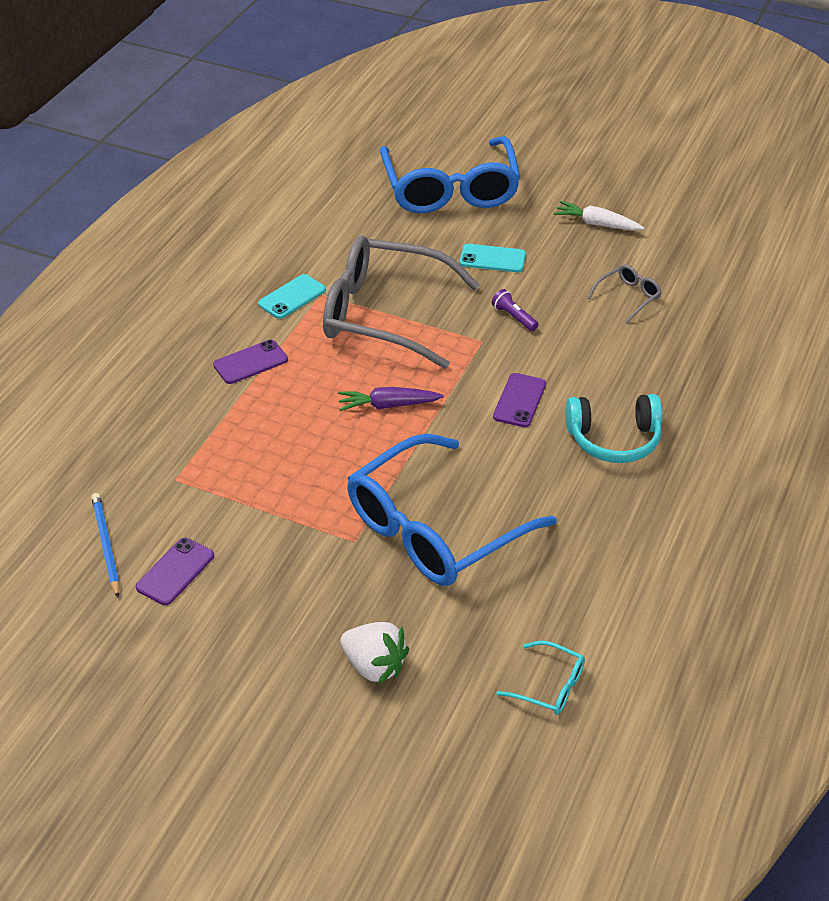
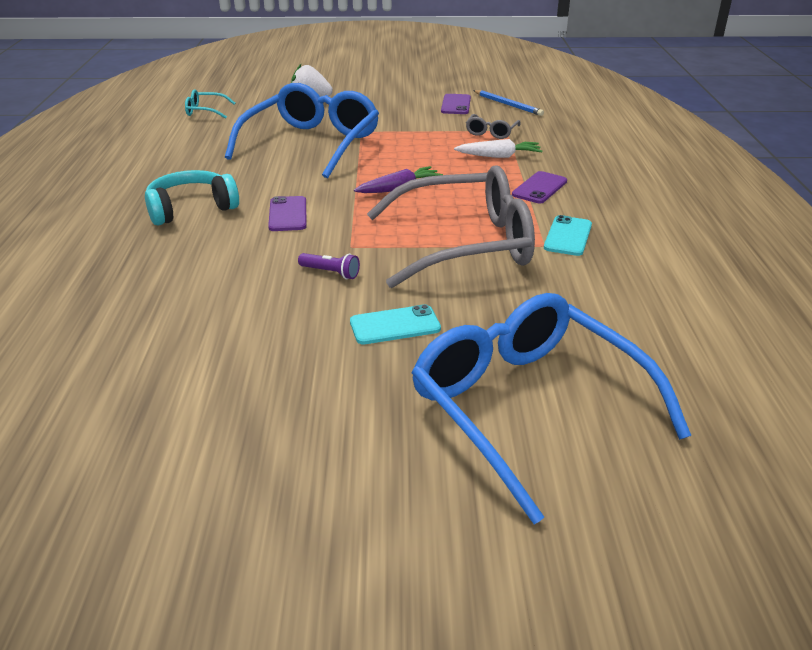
camera: 155 degrees right, 10 degrees down
white carrot [553,201,644,231] -> white carrot moved to [454,139,542,158]
grey glasses [587,264,662,323] -> grey glasses moved to [466,114,521,139]

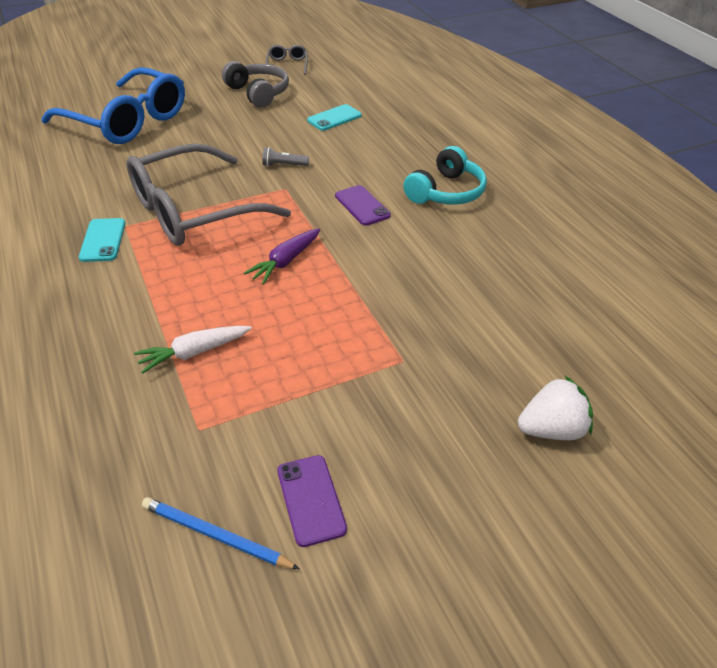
camera: 155 degrees right, 10 degrees up
turquoise glasses [185,89,235,119] -> none
blue glasses [225,83,379,179] -> none
purple flashlight [298,253,360,279] -> grey flashlight [262,147,309,166]
turquoise phone [350,304,441,345] -> turquoise phone moved to [307,104,362,131]
grey glasses [466,114,521,139] -> grey glasses moved to [266,45,308,74]
purple phone [512,171,567,203] -> none
none -> grey headphones [222,61,289,108]

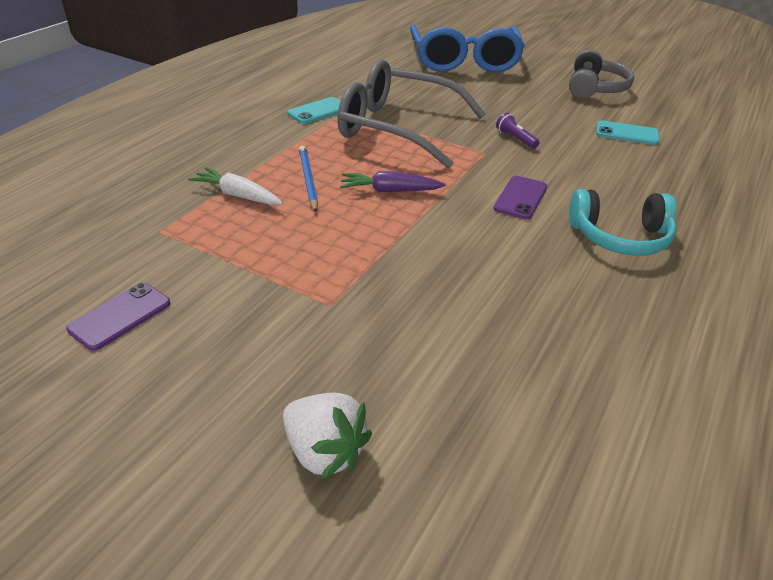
camera: 55 degrees right, 5 degrees down
blue pencil [142,497,300,569] -> blue pencil moved to [299,146,318,212]
grey flashlight [262,147,309,166] -> purple flashlight [496,113,540,149]
grey glasses [266,45,308,74] -> none

